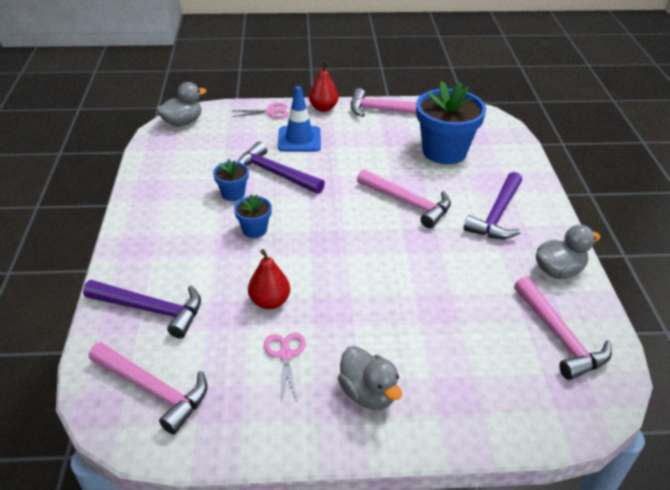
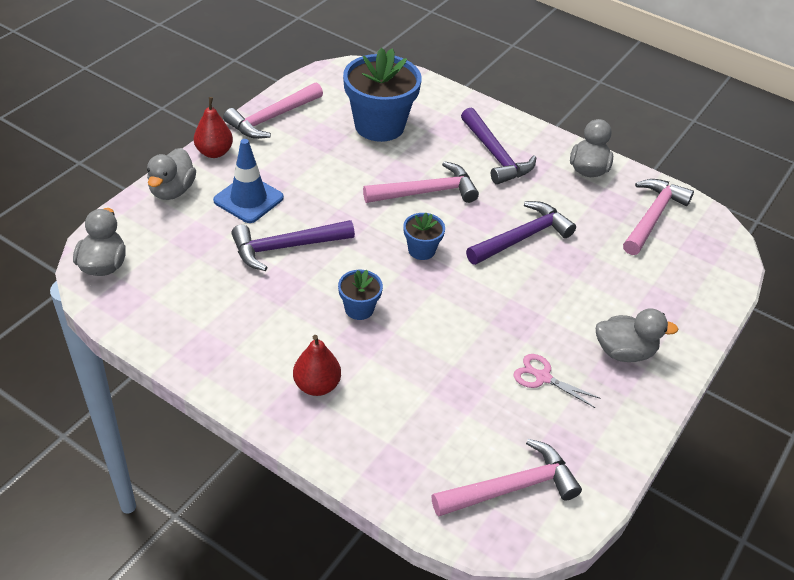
camera: 55 degrees left, 5 degrees up
purple hammer [83,280,201,339] -> purple hammer moved to [466,201,576,265]
blue flower pot [213,159,249,201] -> blue flower pot moved to [403,213,445,260]
pink scissors [232,103,289,118] -> grey duck [147,148,196,200]
red pear [248,249,290,310] -> red pear moved to [293,335,341,396]
pink hammer [514,277,612,380] -> pink hammer turned 75 degrees counterclockwise [623,179,694,255]

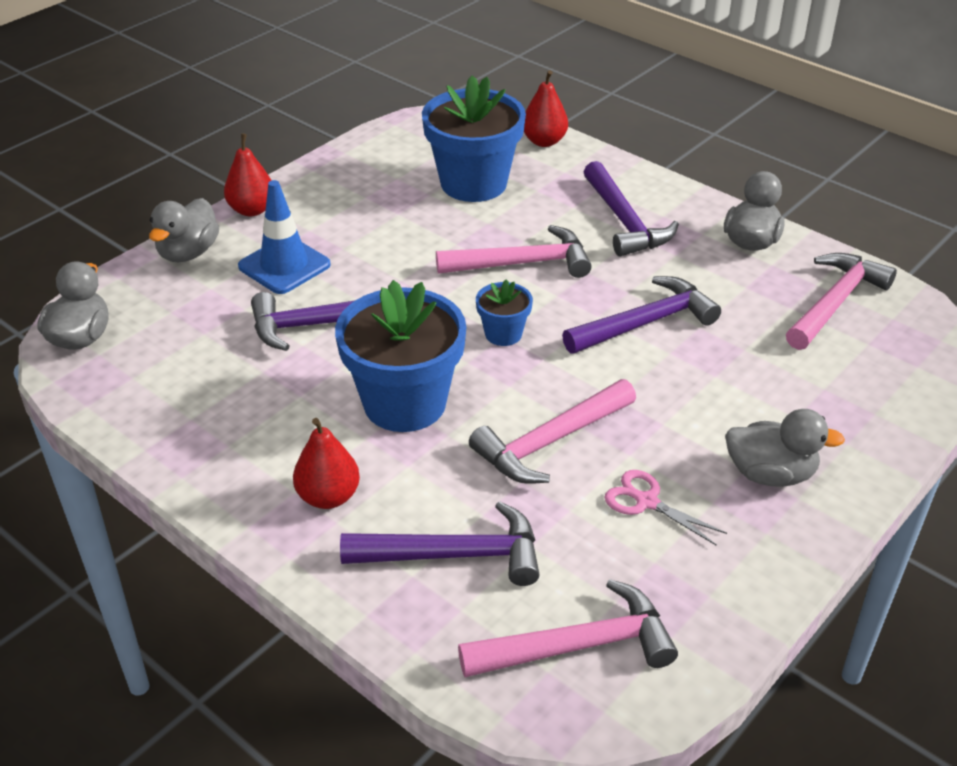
camera: 10 degrees right, 5 degrees down
pink hammer [223,82,323,139] -> pink hammer moved to [469,379,636,484]
blue flower pot [338,270,383,320] -> blue flower pot [335,280,466,432], size x2.08
none -> purple hammer [340,501,539,586]
none -> red pear [524,70,568,147]

